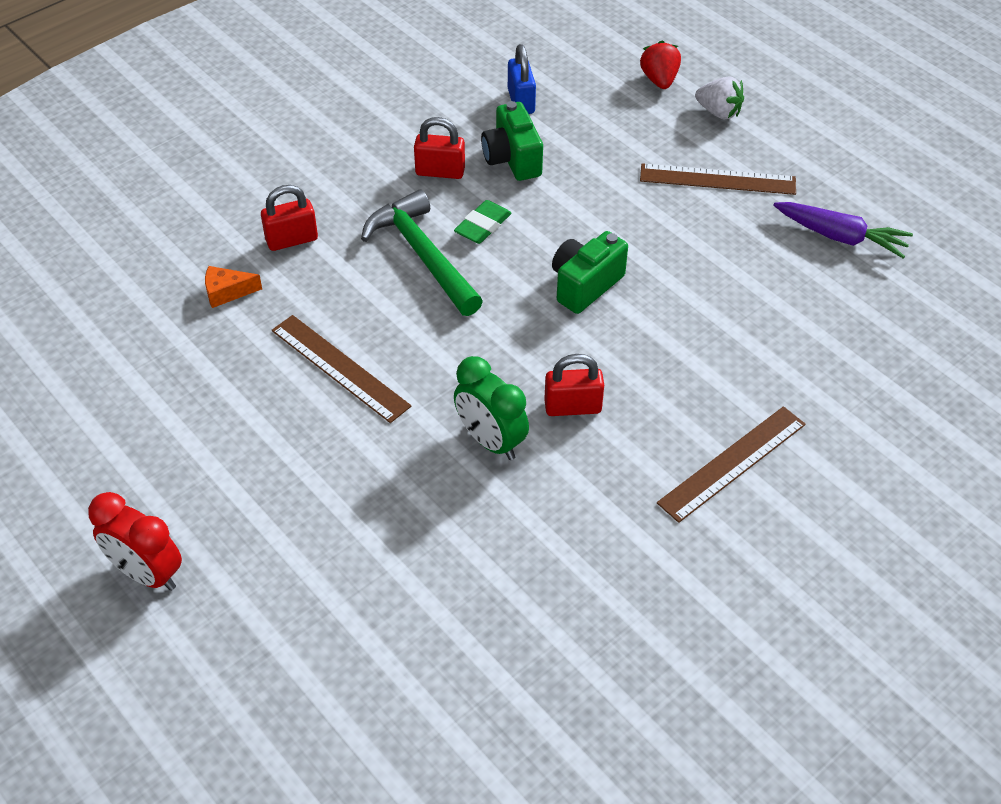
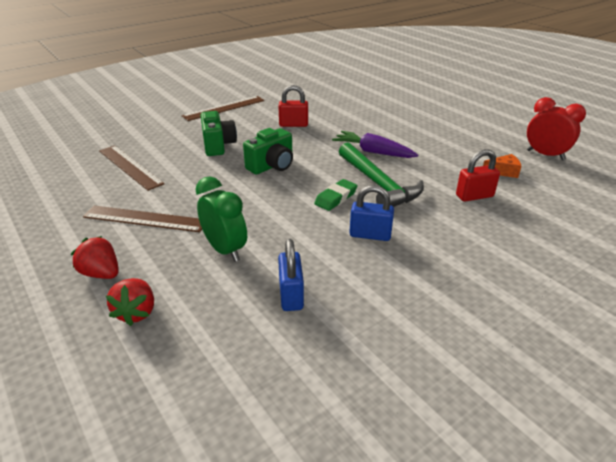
camera: 175 degrees left, 15 degrees down
red clock [88,492,182,591] -> red clock moved to [527,97,586,160]
brown ruler [272,315,411,423] -> brown ruler moved to [99,146,165,191]
red padlock [414,117,465,179] -> blue padlock [349,185,394,241]
green clock [454,356,529,460] -> green clock moved to [195,176,247,262]
green camera [481,101,543,181] -> green camera moved to [200,111,237,156]
white strawberry [695,76,744,120] -> red strawberry [71,236,119,279]
purple carrot [773,202,913,258] -> purple carrot moved to [332,131,418,158]

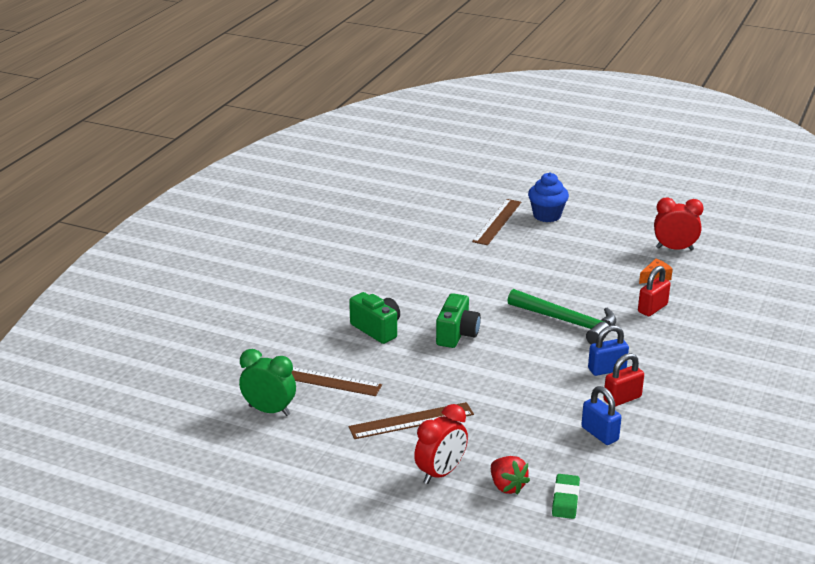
camera: 30 degrees left, 5 degrees down
red strawberry [71,236,119,279] -> red clock [414,404,468,484]
brown ruler [182,96,265,121] -> brown ruler moved to [472,199,521,245]
green clock [195,176,247,262] -> green clock moved to [239,349,296,416]
red padlock [278,85,308,127] -> red padlock moved to [603,353,644,407]
green eraser [314,179,358,211] -> green eraser moved to [552,474,580,519]
purple carrot [332,131,418,158] -> none
none -> blue cupcake [528,172,569,222]

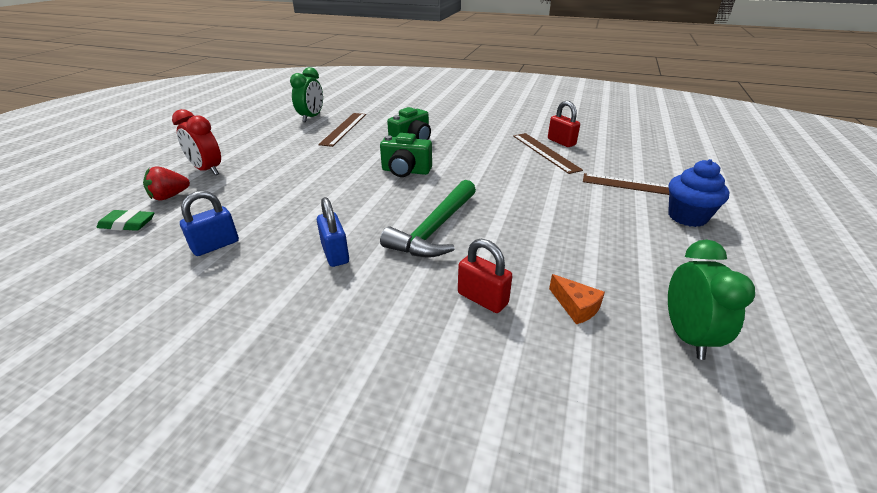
camera: 85 degrees right, 5 degrees up
brown ruler [349,402,474,439] -> brown ruler moved to [513,133,583,174]
red padlock [603,353,644,407] -> red padlock moved to [548,101,580,147]
red clock [654,197,704,251] -> green clock [668,240,755,360]

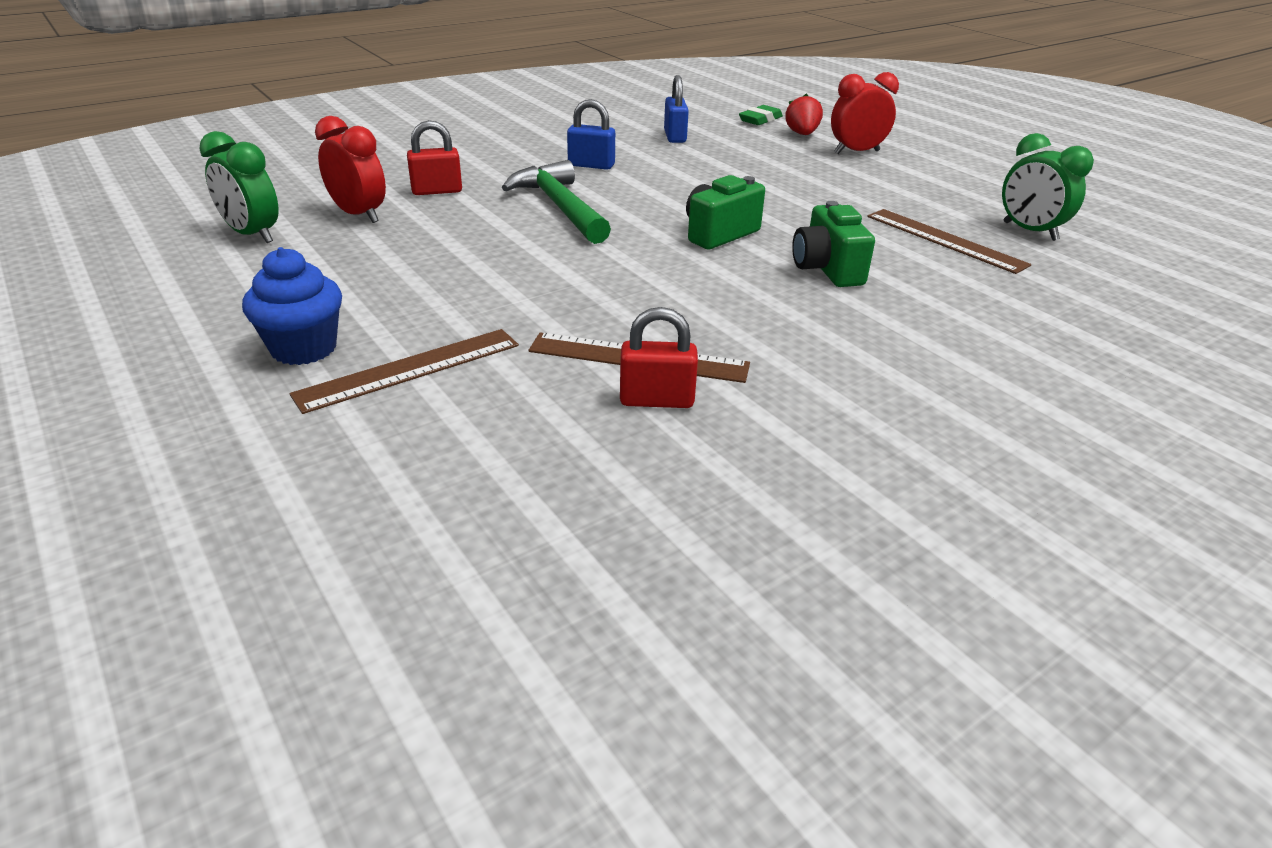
camera: 125 degrees right, 0 degrees up
orange cheese [549,274,605,324] -> red clock [315,116,386,223]

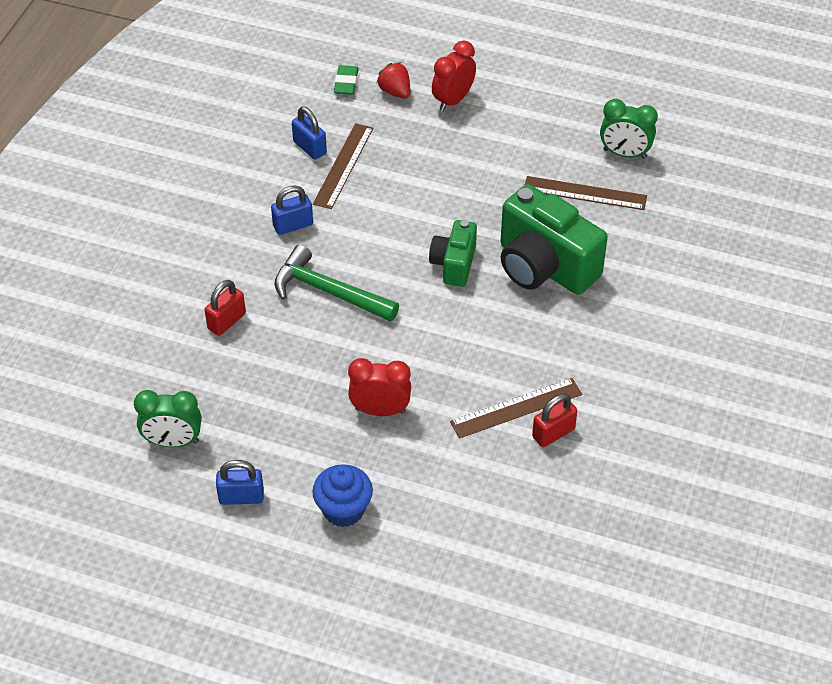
camera: 35 degrees left, 15 degrees up
brown ruler [289,329,519,414] -> brown ruler moved to [313,123,373,209]
red clock [315,116,386,223] -> red clock moved to [348,358,411,416]
green camera [792,201,875,287] -> green camera [500,184,608,295], size x1.79
none -> blue padlock [216,460,264,505]

